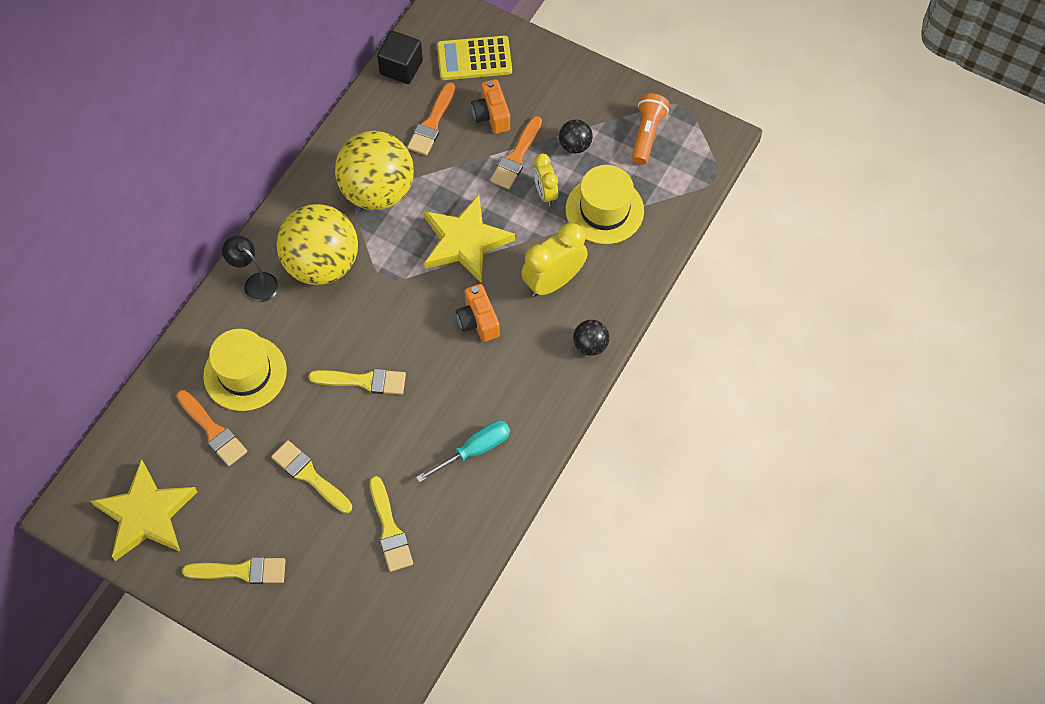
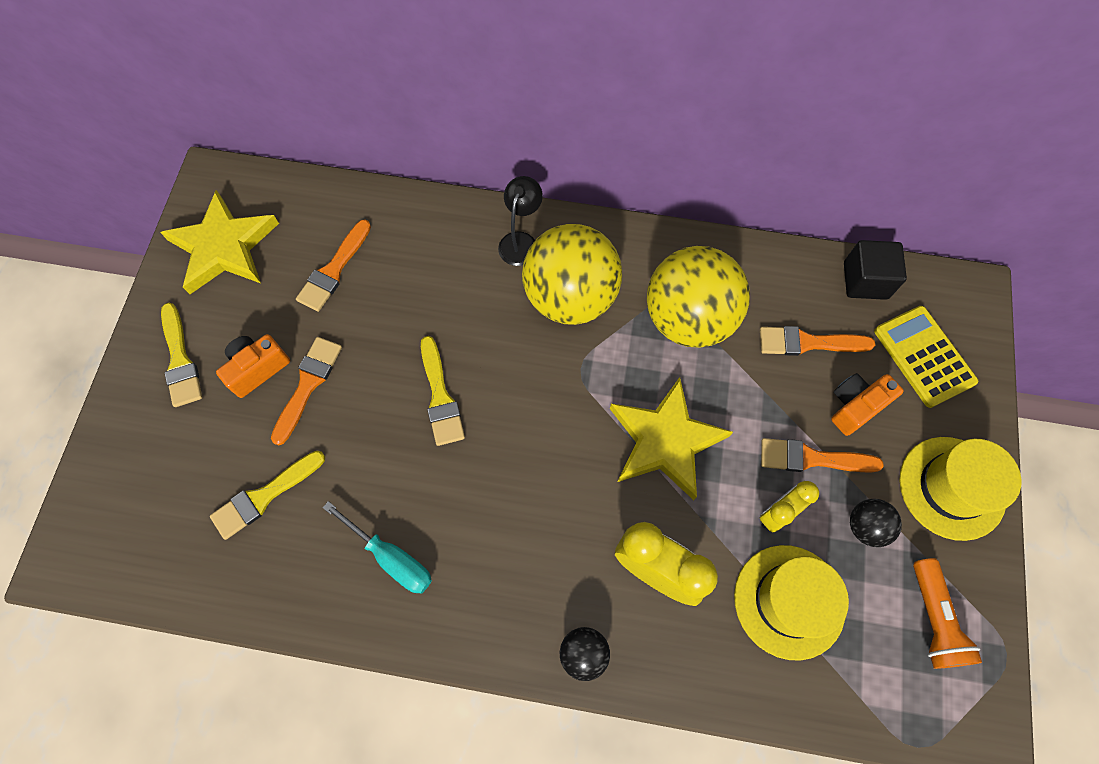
camera: 70 degrees right, 5 degrees up
yellow hat [203,329,287,411] -> yellow hat moved to [899,437,1022,541]
yellow brush [271,440,352,513] -> orange brush [271,337,342,445]
orange camera [456,284,500,342] -> orange camera moved to [216,334,290,398]
orange flashlight [632,93,669,165] -> orange flashlight turned 90 degrees clockwise [913,558,982,669]

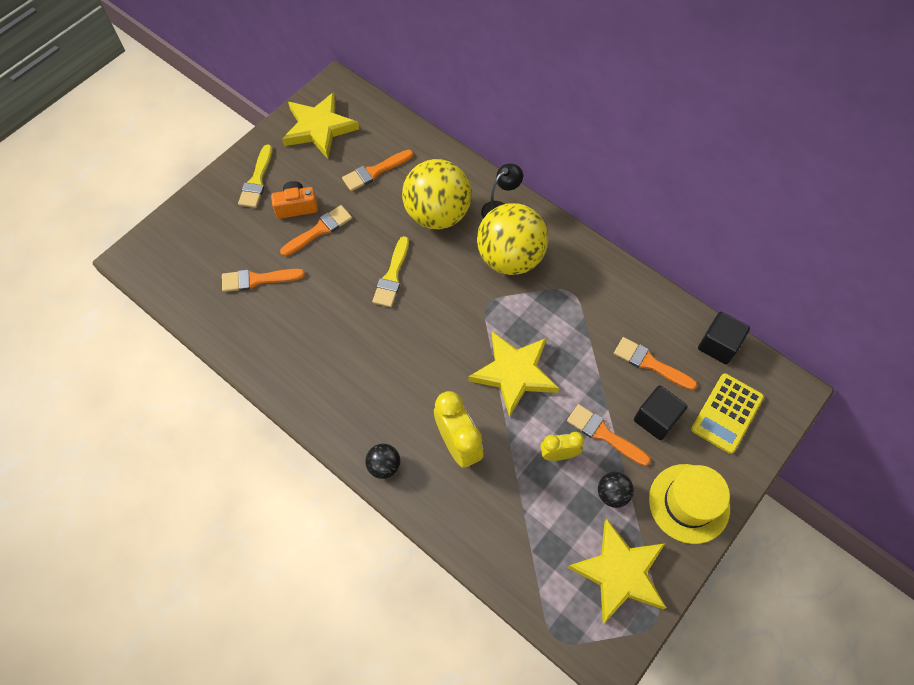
camera: 30 degrees right, 5 degrees down
yellow brush [210,451,325,540] -> orange brush [222,269,305,292]
turquoise screwdriver [323,501,432,593] -> none
yellow ball [647,246,750,348] -> yellow ball moved to [402,159,472,229]
yellow hat [734,545,849,661] -> none
orange camera [831,373,904,436] -> black cube [634,385,688,440]
yellow calculator [874,306,978,408] -> yellow calculator turned 150 degrees counterclockwise [691,373,764,454]
orange flashlight [913,558,982,669] -> yellow star [568,519,666,624]

